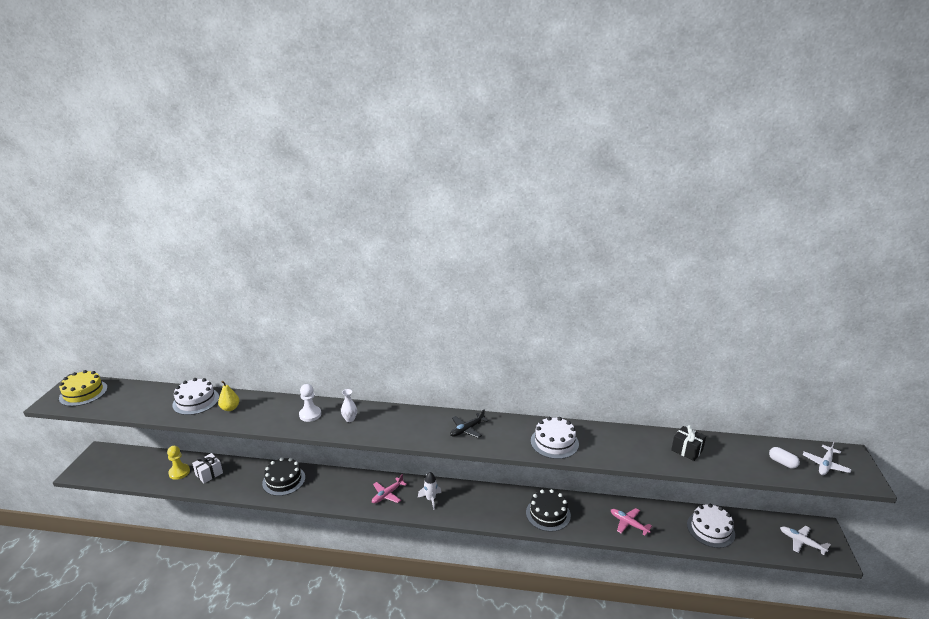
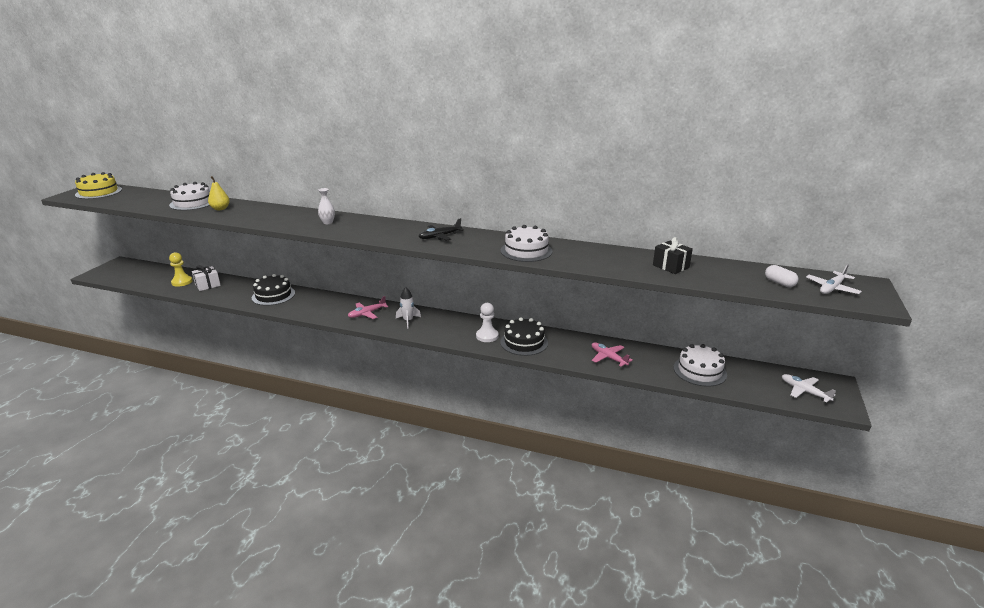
camera: 10 degrees right, 0 degrees up
white pawn [299,384,321,422] -> white pawn moved to [476,303,498,342]

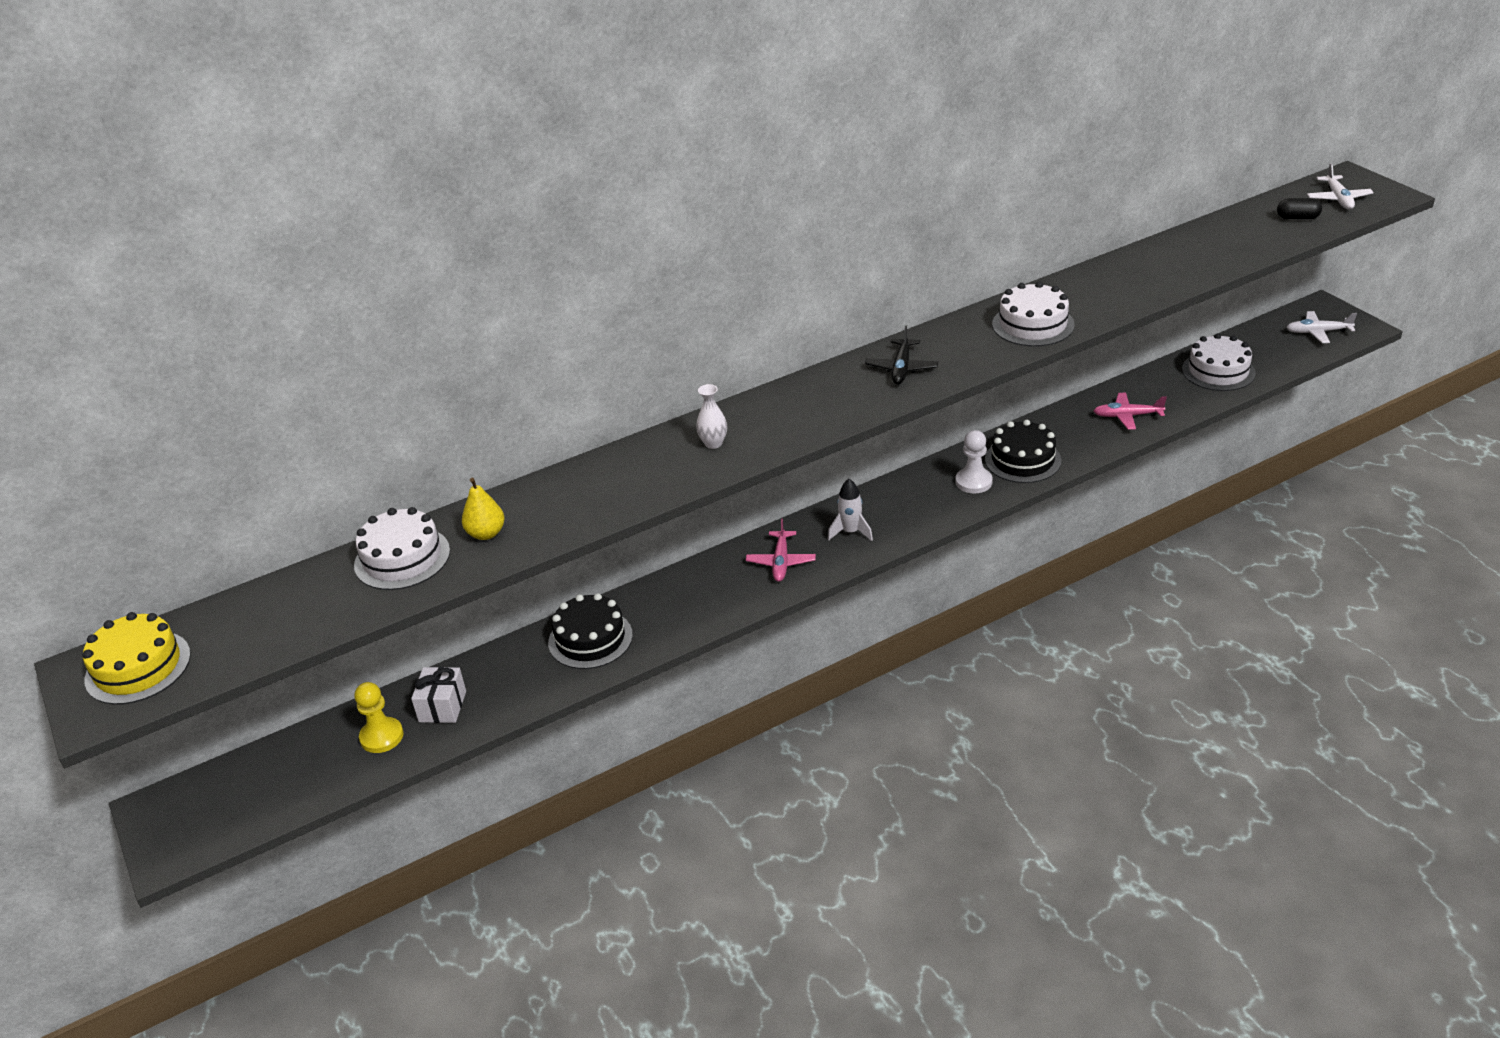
camera: 45 degrees left, 10 degrees up
black gift [653,237,693,274] -> none
white capsule [765,265,798,287] -> black capsule [1277,198,1322,219]

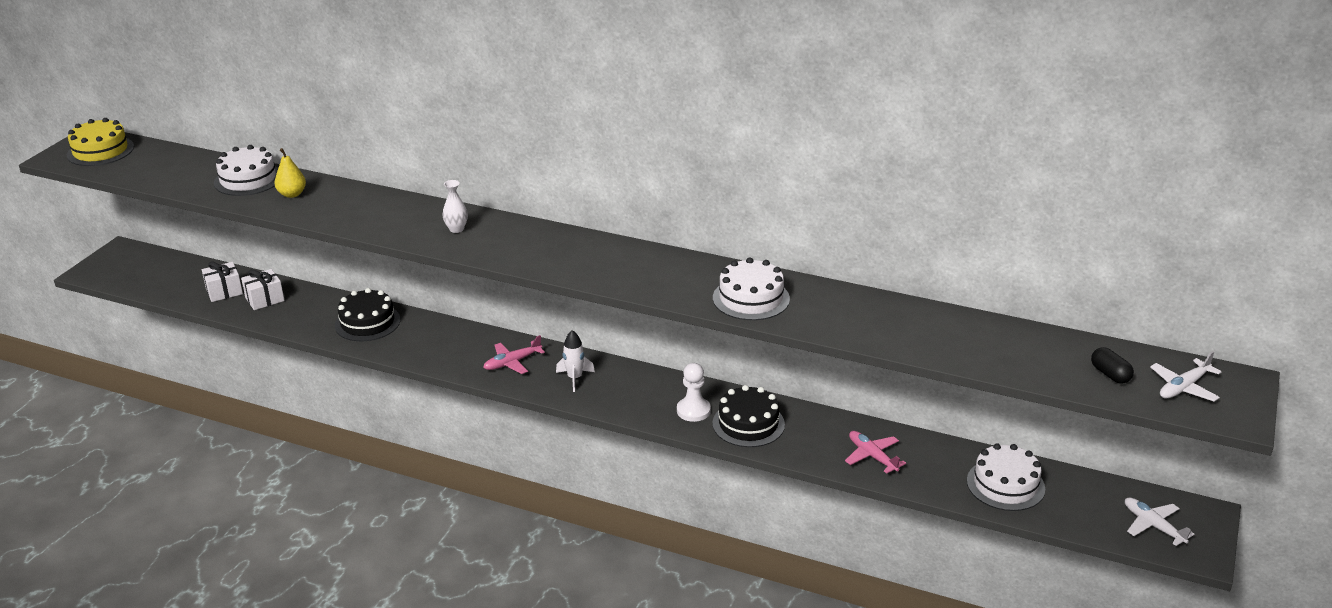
camera: 50 degrees right, 5 degrees down
yellow pawn [354,682,403,753] -> white gift [202,261,243,302]
black plane [865,325,938,384] -> none

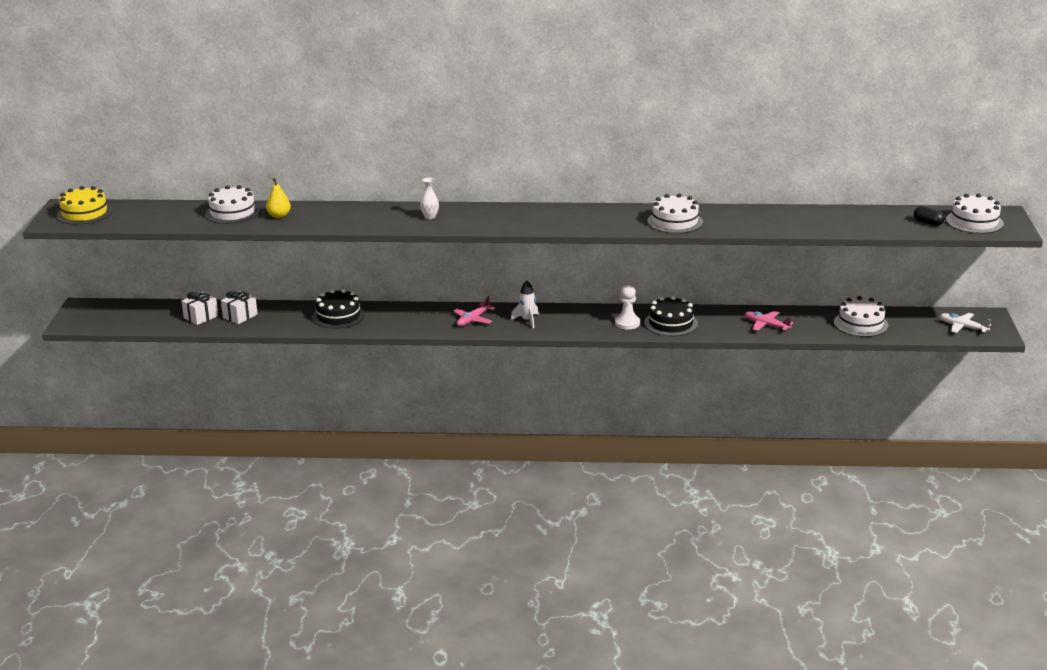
camera: 20 degrees left, 5 degrees down
white plane [1150,351,1222,401] -> white cake [946,194,1004,234]

